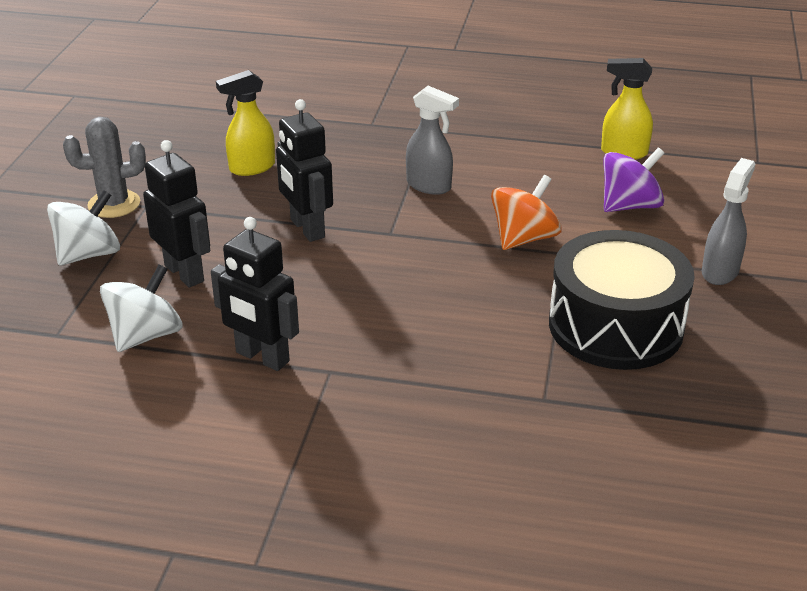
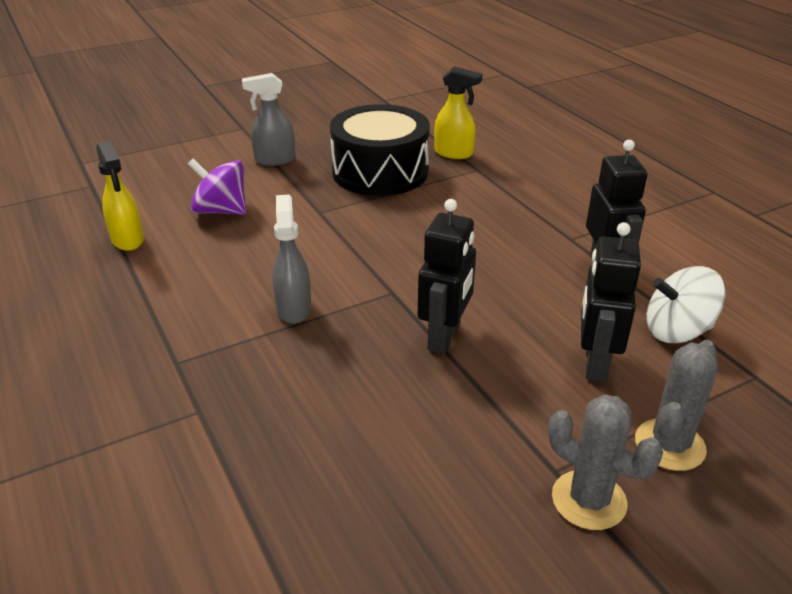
camera: 130 degrees left, 0 degrees up
white spinning top [47,190,120,266] -> grey cactus [635,340,718,471]
yellow spray bottle [216,70,275,176] -> yellow spray bottle moved to [434,66,482,159]
orange spinning top [491,175,562,250] -> none

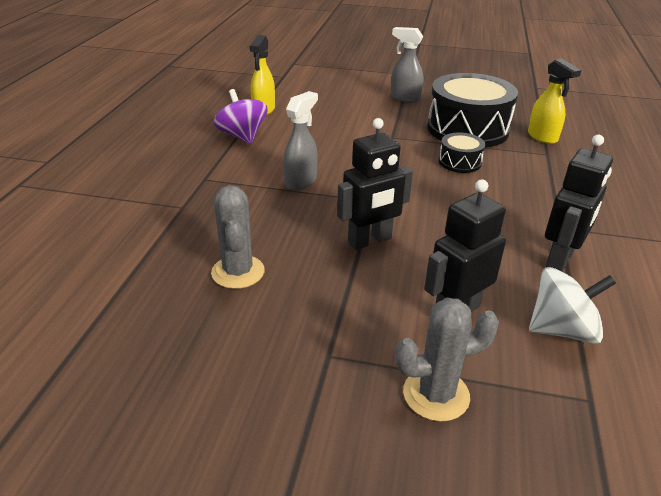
camera: 40 degrees right, 0 degrees up
purple spinning top [188,159,246,215] -> purple spinning top moved to [214,89,268,144]
grey cactus [548,394,663,530] -> grey cactus moved to [211,185,265,289]
white spinning top [647,266,726,343] -> white spinning top turned 135 degrees clockwise [529,267,616,344]
none -> black drum [439,132,485,173]

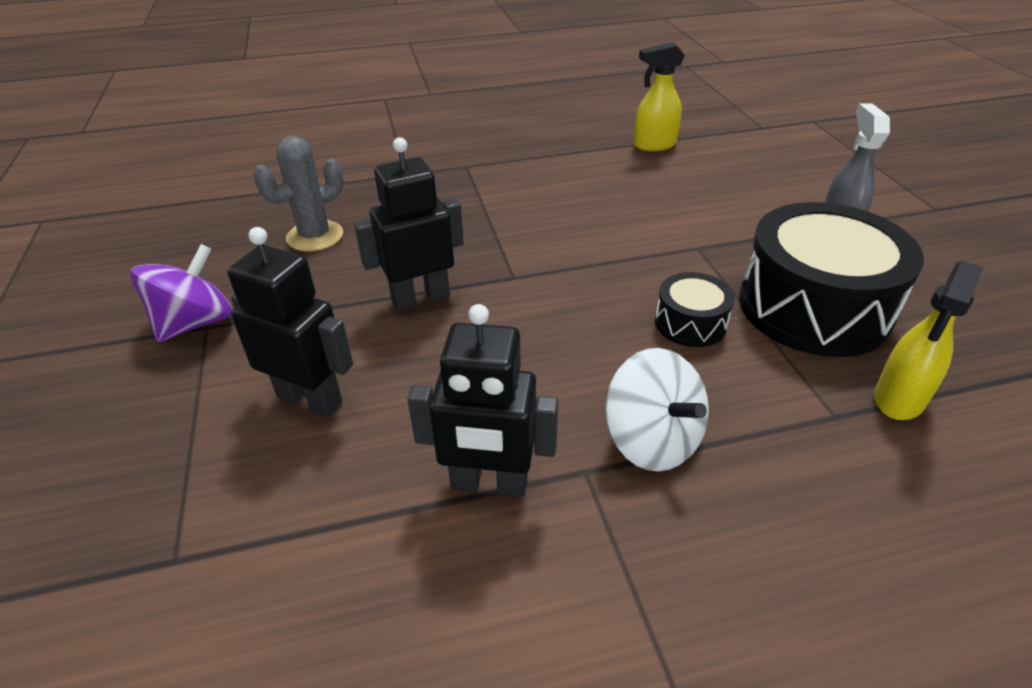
camera: 65 degrees right, 5 degrees up
purple spinning top [214,89,268,144] -> purple spinning top moved to [130,244,232,342]
grey spray bottle [283,91,318,190] -> none
black robot [337,118,413,250] -> black robot turned 120 degrees clockwise [354,137,464,311]
grey cactus [395,297,499,422] -> none
white spinning top [529,267,616,344] -> white spinning top moved to [605,348,709,471]

